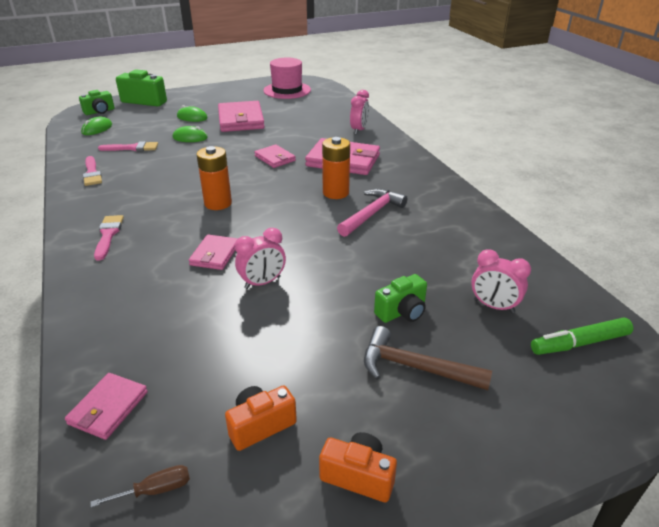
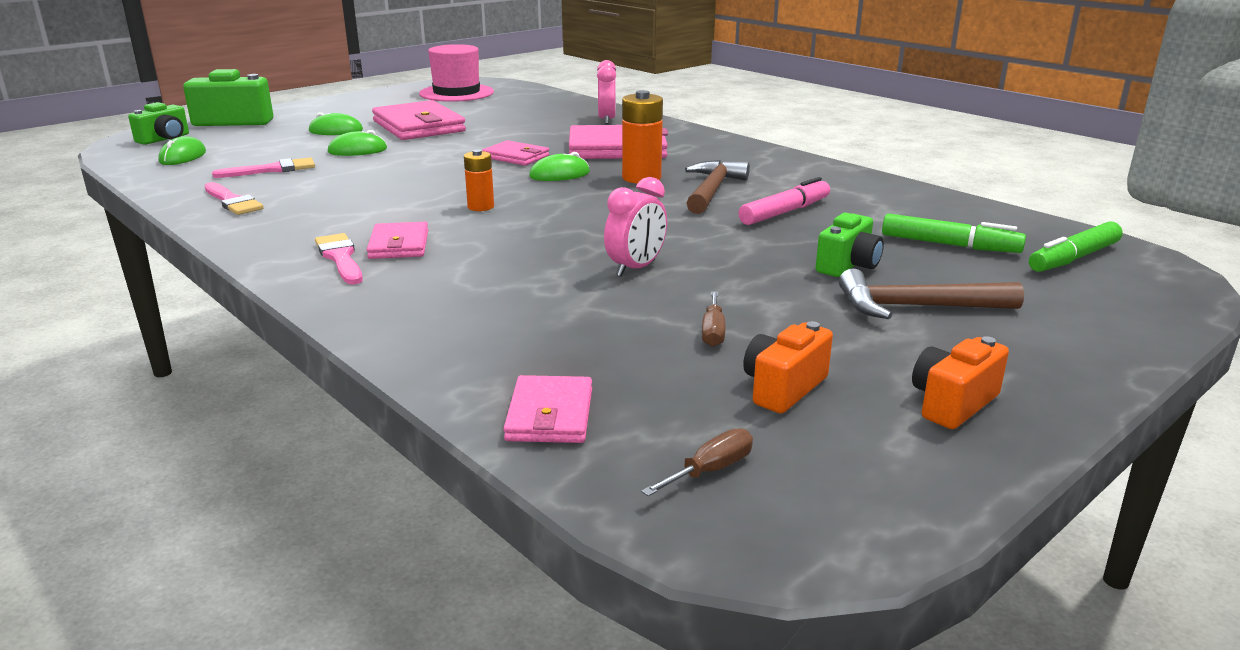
camera: 20 degrees left, 10 degrees down
pink wallet [189,234,238,270] -> pink wallet moved to [367,222,428,259]
orange battery [197,146,232,210] -> orange battery [464,149,494,211], size x0.62
orange camera [319,432,397,502] -> orange camera turned 45 degrees counterclockwise [912,336,1009,429]
pink hammer [337,189,408,237] -> brown hammer [685,160,750,214]
pink clock [471,249,531,313] -> green marker [882,213,1026,253]
none -> green mouse [529,152,590,181]
none -> brown screwdriver [702,291,726,347]
none -> pink marker [738,177,830,225]

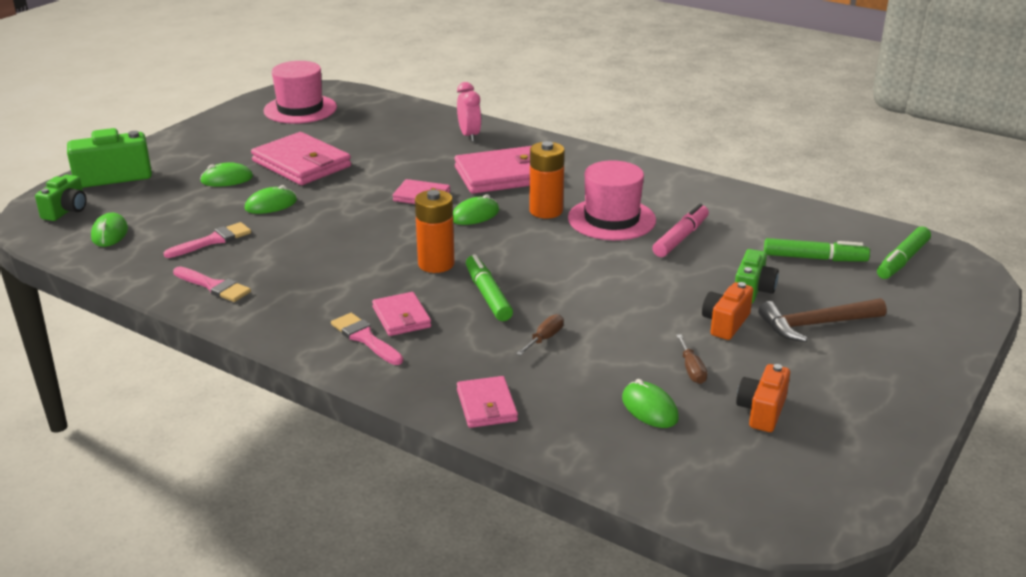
camera: 15 degrees left, 5 degrees up
orange battery [464,149,494,211] -> orange battery [415,190,455,273], size x1.62
pink wallet [503,375,592,443] -> pink wallet moved to [457,376,518,428]
pink clock [604,177,667,277] -> none
brown screwdriver [641,428,753,496] -> brown screwdriver moved to [516,314,564,356]
brown hammer [685,160,750,214] -> pink hat [568,160,656,240]
orange camera [912,336,1009,429] -> orange camera moved to [702,282,753,340]
none -> green marker [466,254,513,321]
none -> green mouse [622,379,679,428]

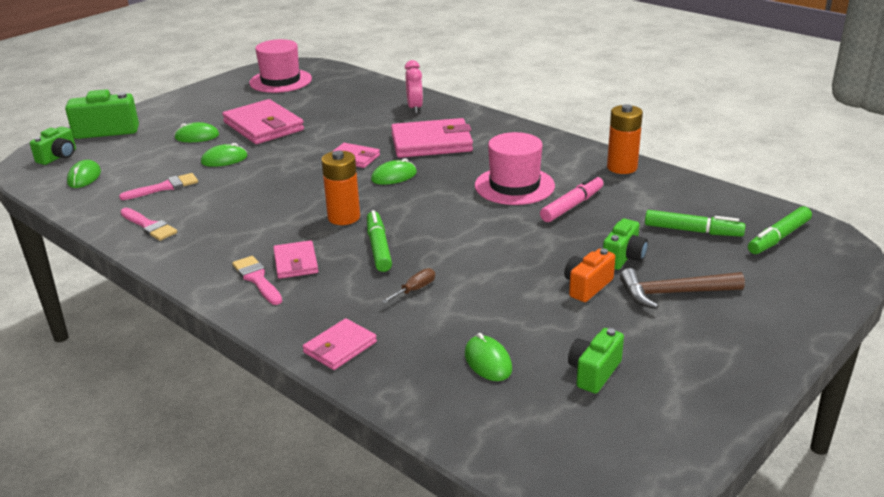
camera: 10 degrees right, 0 degrees up
pink wallet [457,376,518,428] -> pink wallet turned 45 degrees clockwise [303,318,377,370]
orange battery [529,141,565,218] -> orange battery moved to [607,104,643,174]
brown screwdriver [676,334,708,384] -> none
orange camera [736,364,790,432] -> green camera [568,328,624,393]

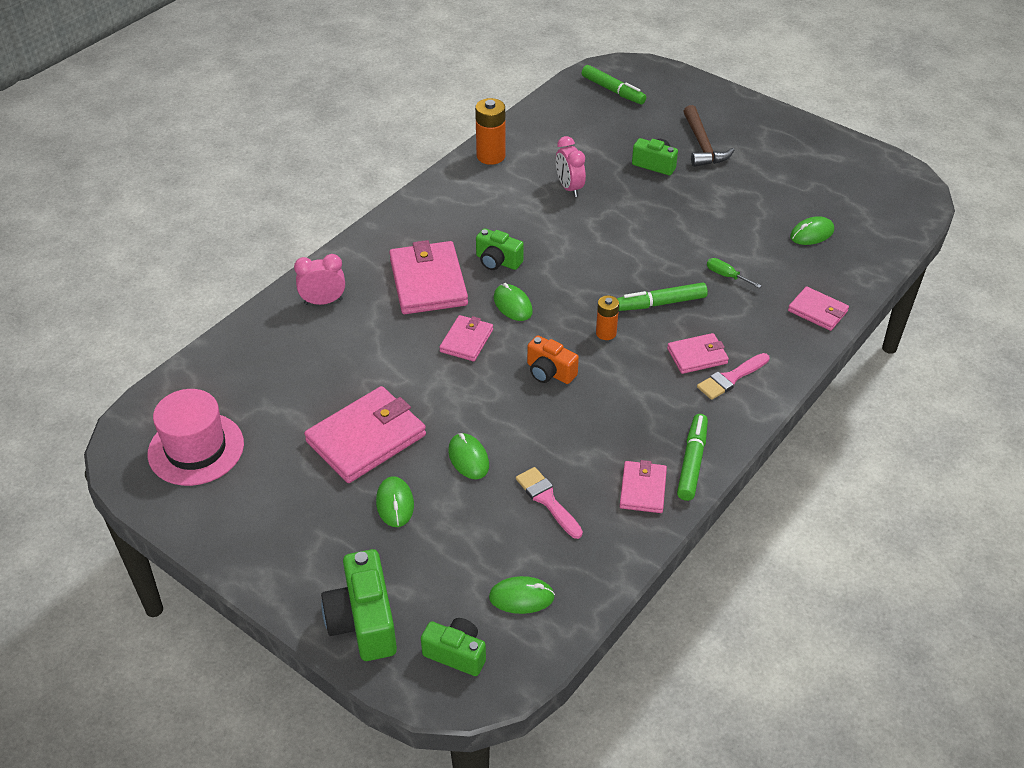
camera: 95 degrees left, 15 degrees up
pink brush [120,208,177,241] -> pink wallet [620,460,667,513]
orange battery [321,151,360,225] -> orange battery [596,295,619,340], size x0.62
brown screwdriver [381,268,435,304] -> green screwdriver [707,258,761,288]
pink hat [475,132,555,205] -> none
pink marker [540,175,603,222] -> pink clock [556,136,586,197]
orange camera [564,249,615,302] -> orange camera moved to [527,335,579,384]
green camera [568,328,624,393] -> green camera moved to [476,228,524,270]
green marker [645,210,746,237] -> green marker moved to [677,414,708,501]

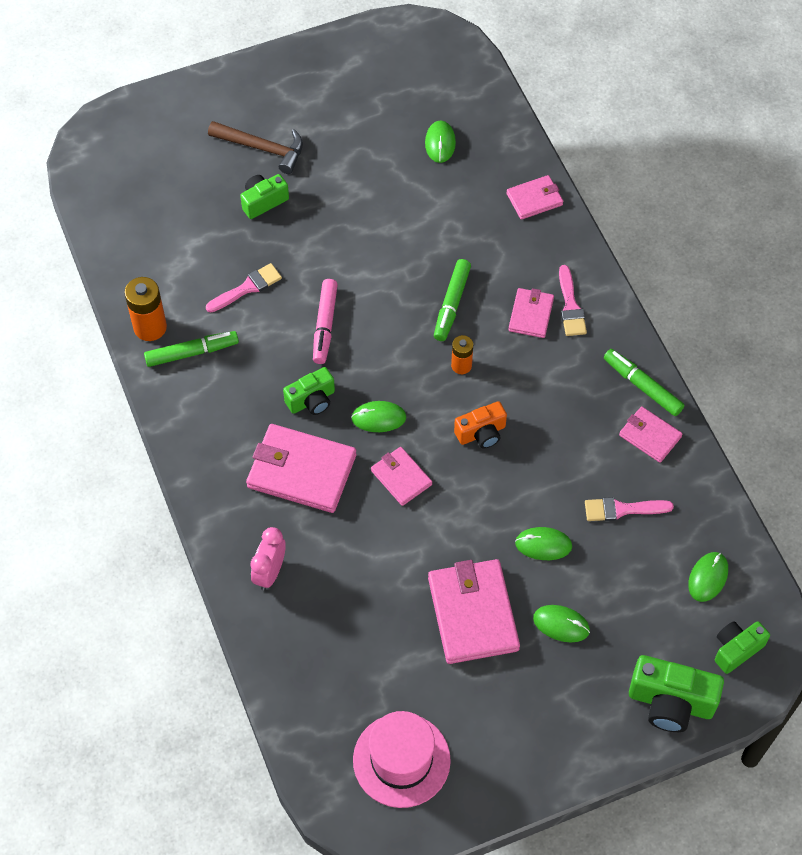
camera: 60 degrees left, 15 degrees up
pink clock [556,136,586,197] -> pink brush [206,263,282,313]
green marker [582,65,646,104] -> green marker moved to [144,331,239,367]
green screwdriver [707,258,761,288] -> none
none -> pink marker [313,279,338,364]

